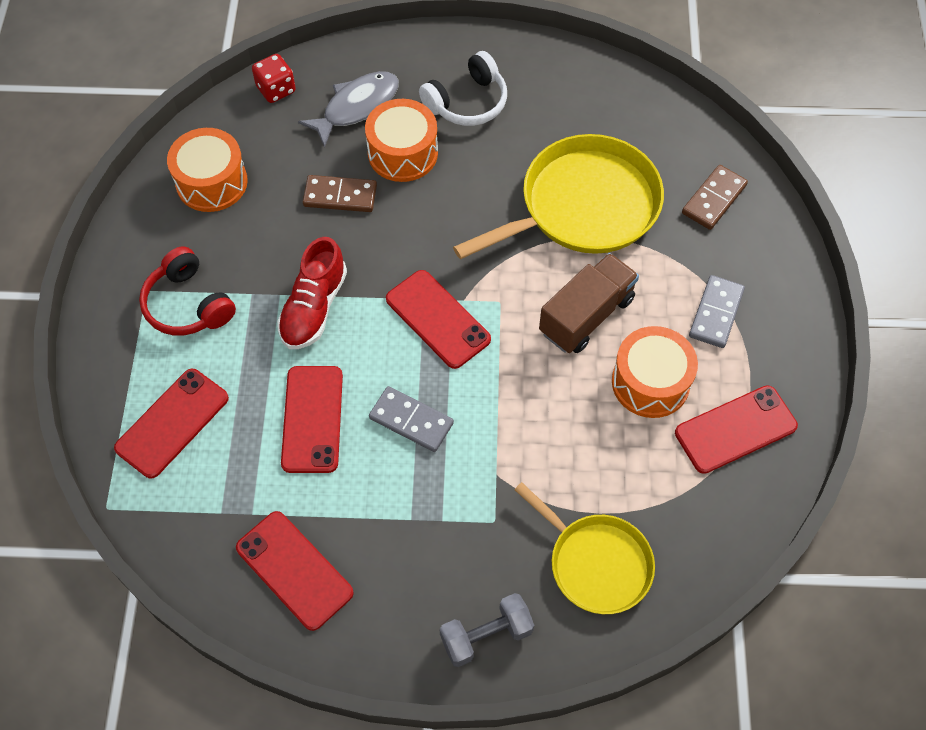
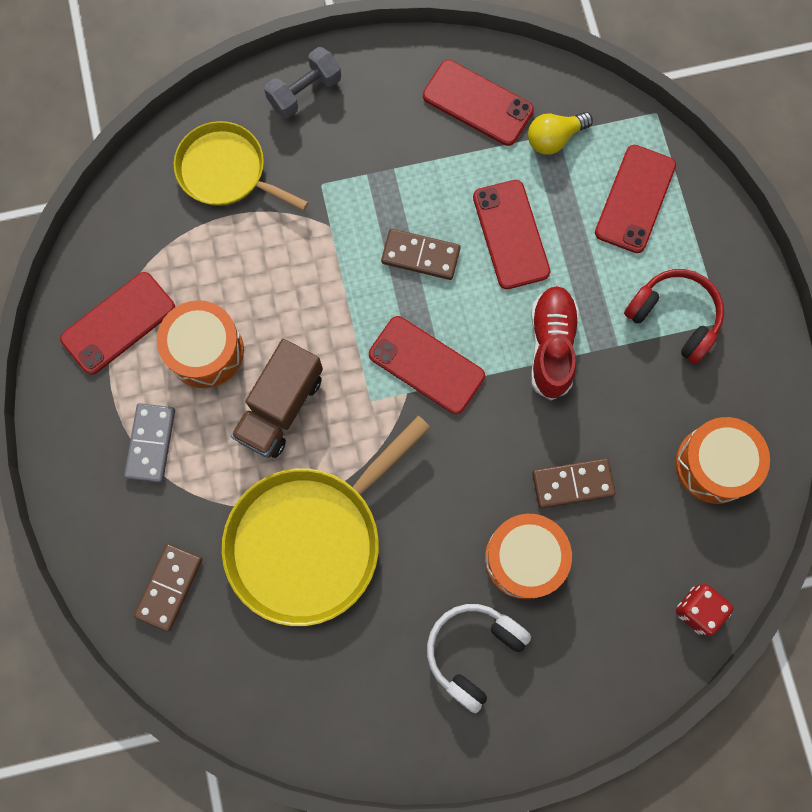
camera: 165 degrees right, 15 degrees up
grey fish [298,71,399,148] -> none
grey domino [369,386,454,452] -> brown domino [381,229,461,280]
none -> yellow light bulb [528,112,593,155]

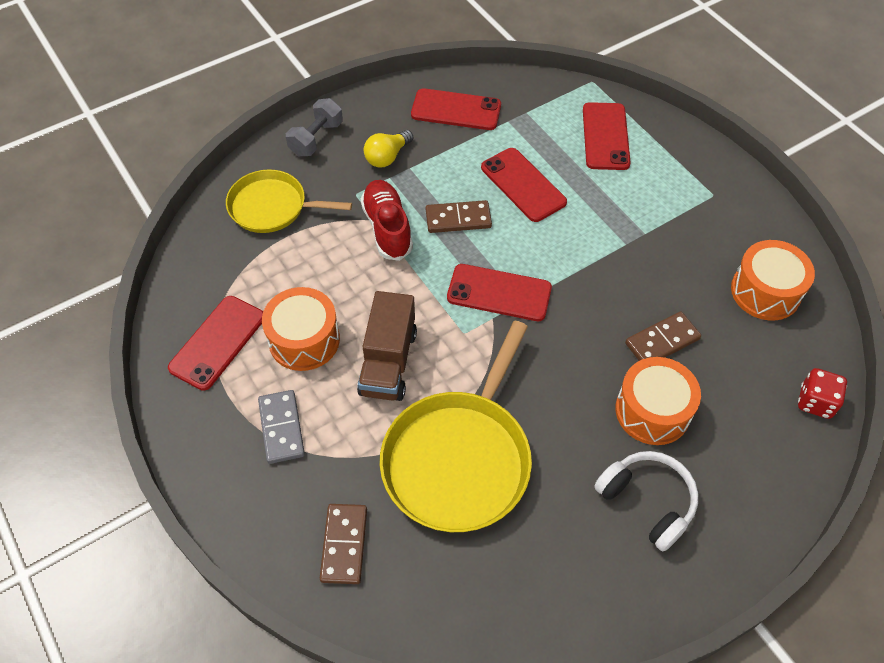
camera: 20 degrees left, 20 degrees down
white headphones [427,604,531,713] -> white headphones turned 120 degrees clockwise [594,451,698,551]
yellow light bulb [528,112,593,155] -> yellow light bulb moved to [364,130,413,167]
red shoe [531,286,579,400] -> red shoe moved to [361,180,413,261]
red headphones [624,269,724,364] -> none

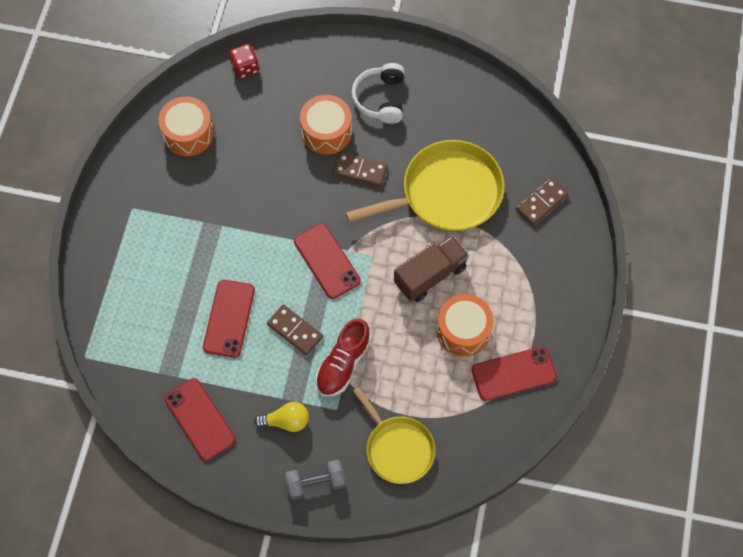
camera: 135 degrees left, 10 degrees up
grey domino [258,390,305,464] -> none
red phone [583,102,631,170] -> none
brown domino [625,311,701,361] -> brown domino moved to [333,152,388,187]

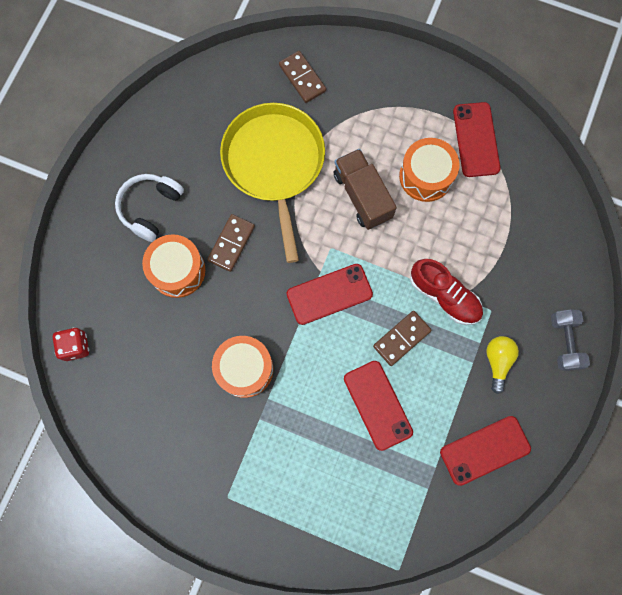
camera: 80 degrees left, 10 degrees up
orange drum [158,96,214,156] -> orange drum moved to [212,336,273,398]
red phone [203,280,255,358] -> red phone turned 45 degrees clockwise [344,361,413,451]
white headphones [351,63,405,124] -> white headphones turned 105 degrees clockwise [115,174,184,242]
yellow pan [353,387,435,484] -> none

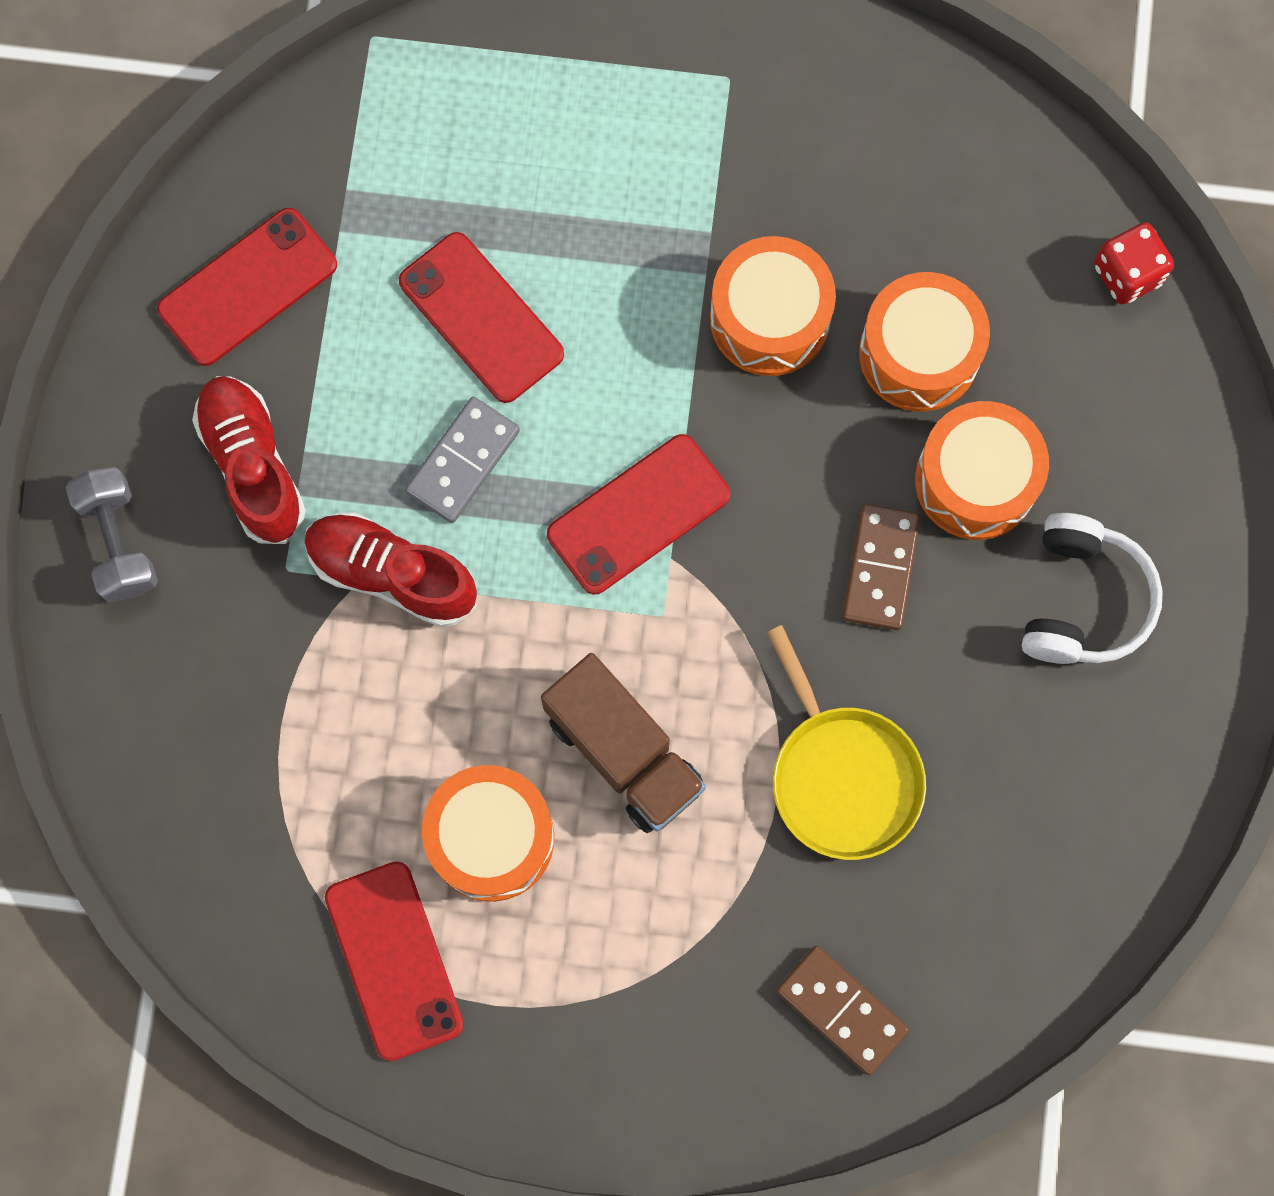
camera: 165 degrees right, 0 degrees up
yellow pan [220,103,325,263] -> yellow pan [767,625,926,860], size x0.63
brown domino [373,311,432,366] -> grey domino [405,397,520,523]
yellow light bulb [486,336,519,394] -> red shoe [192,376,306,544]
none -> orange drum [859,272,990,412]

